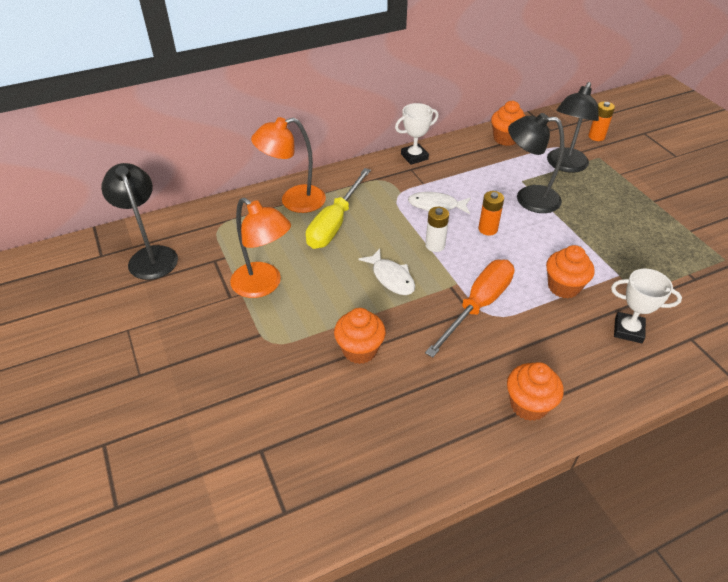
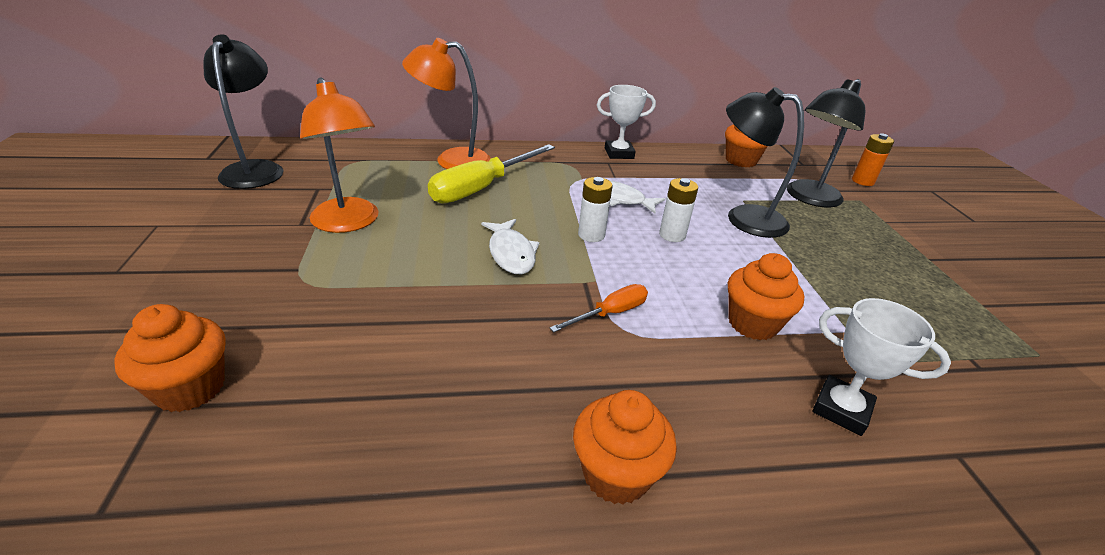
camera: 15 degrees right, 10 degrees down
orange cupcake [334,308,386,364] -> orange cupcake moved to [114,304,226,412]
orange screwdriver [425,260,514,358] -> orange screwdriver [550,284,648,332], size x0.52
orange battery [478,191,504,236] -> white battery [659,178,698,242]

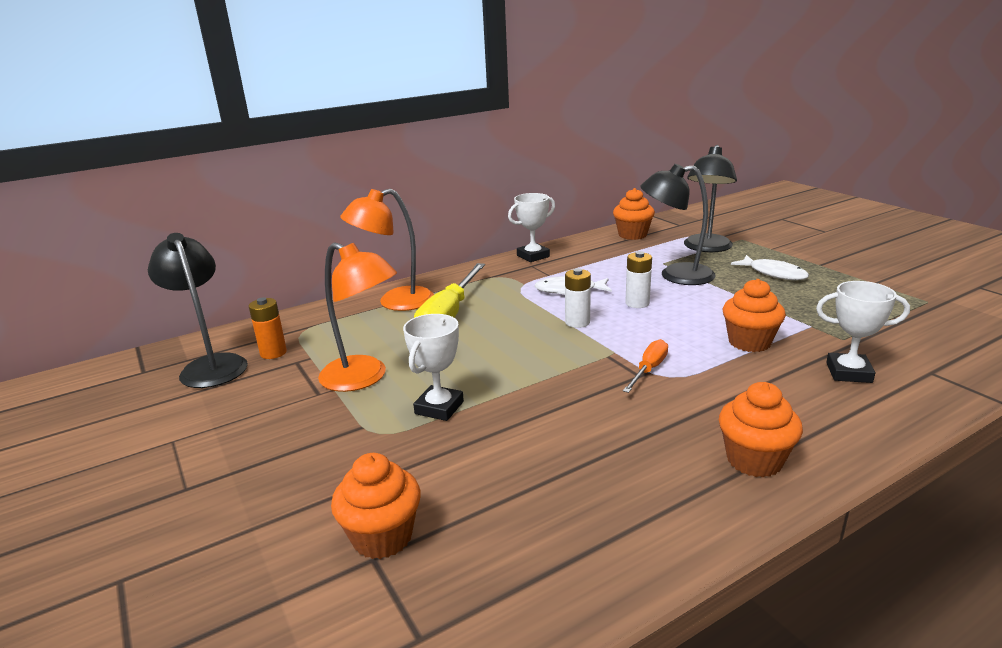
camera: 20 degrees left, 10 degrees down
white fish [481,219,540,274] -> white fish moved to [731,255,809,280]
orange battery [852,133,894,186] -> orange battery moved to [249,297,287,359]
none -> white trophy [403,314,464,421]

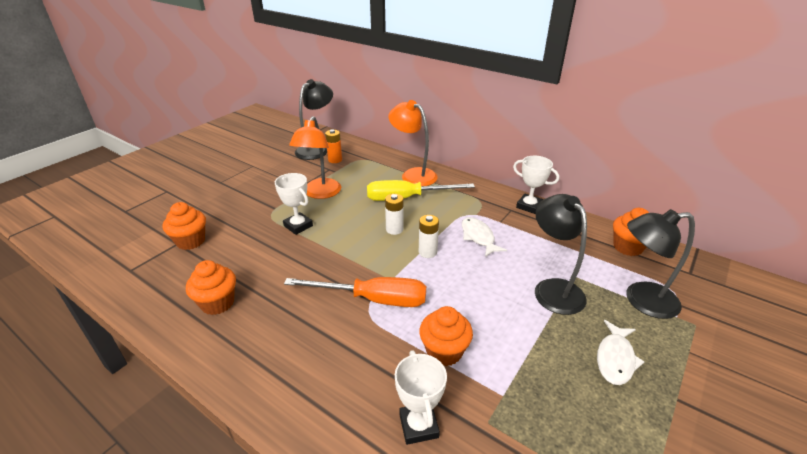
camera: 65 degrees right, 10 degrees up
white trophy [403,314,464,421] -> white trophy turned 45 degrees clockwise [275,173,313,235]
orange screwdriver [623,339,668,393] -> orange screwdriver [284,277,426,307], size x1.91
white battery [625,251,652,308] -> white battery moved to [385,194,403,235]
orange cupcake [719,382,803,478] -> orange cupcake moved to [186,260,236,315]

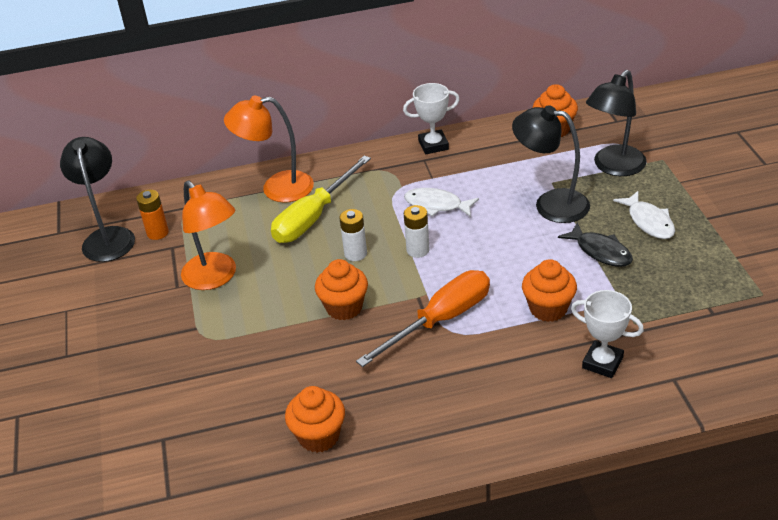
camera: 45 degrees left, 5 degrees up
orange cupcake [163,202,206,250] -> orange cupcake moved to [315,259,368,320]
white trophy [275,173,313,235] -> none
none -> black fish [558,222,633,267]

